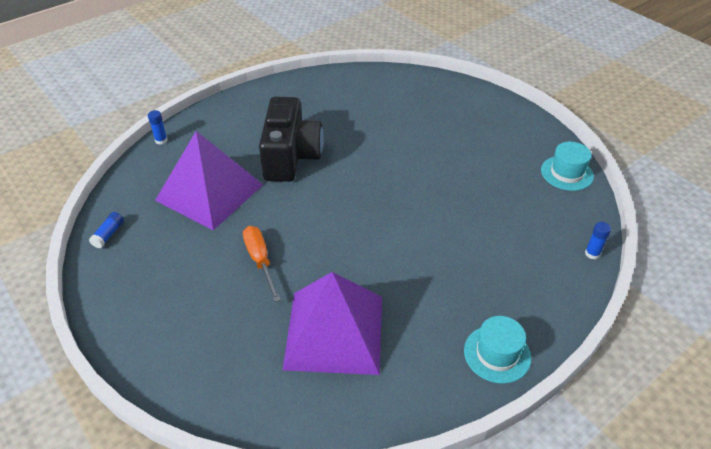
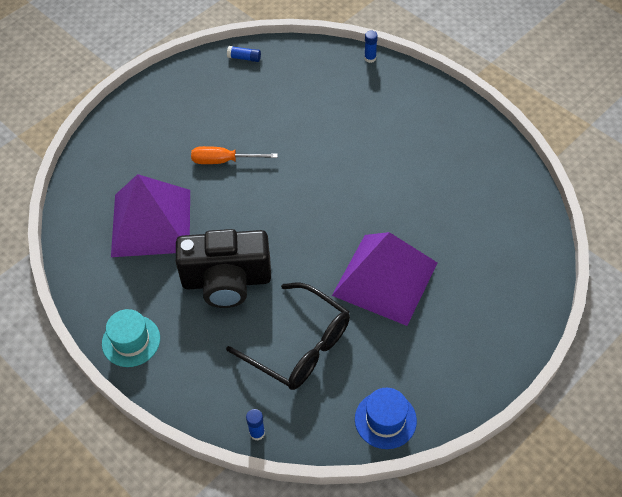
camera: 85 degrees right, 10 degrees up
purple pyramid [155,131,263,230] -> purple pyramid moved to [332,232,437,326]
orange screwdriver [243,226,281,302] -> orange screwdriver turned 150 degrees counterclockwise [191,146,278,164]
black camera [259,97,324,182] -> black camera moved to [176,229,271,308]
turquoise hat [541,142,594,191] -> blue hat [355,388,417,449]
none -> black glasses [226,283,350,390]

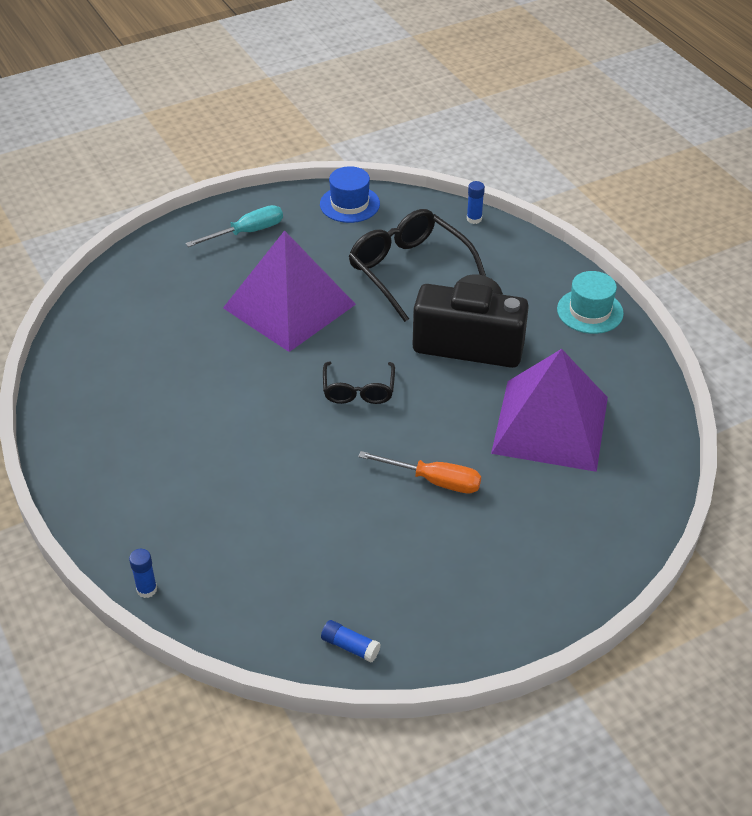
camera: 165 degrees left, 10 degrees down
none -> turquoise screwdriver [186,205,283,247]
none -> black glasses [323,361,395,404]

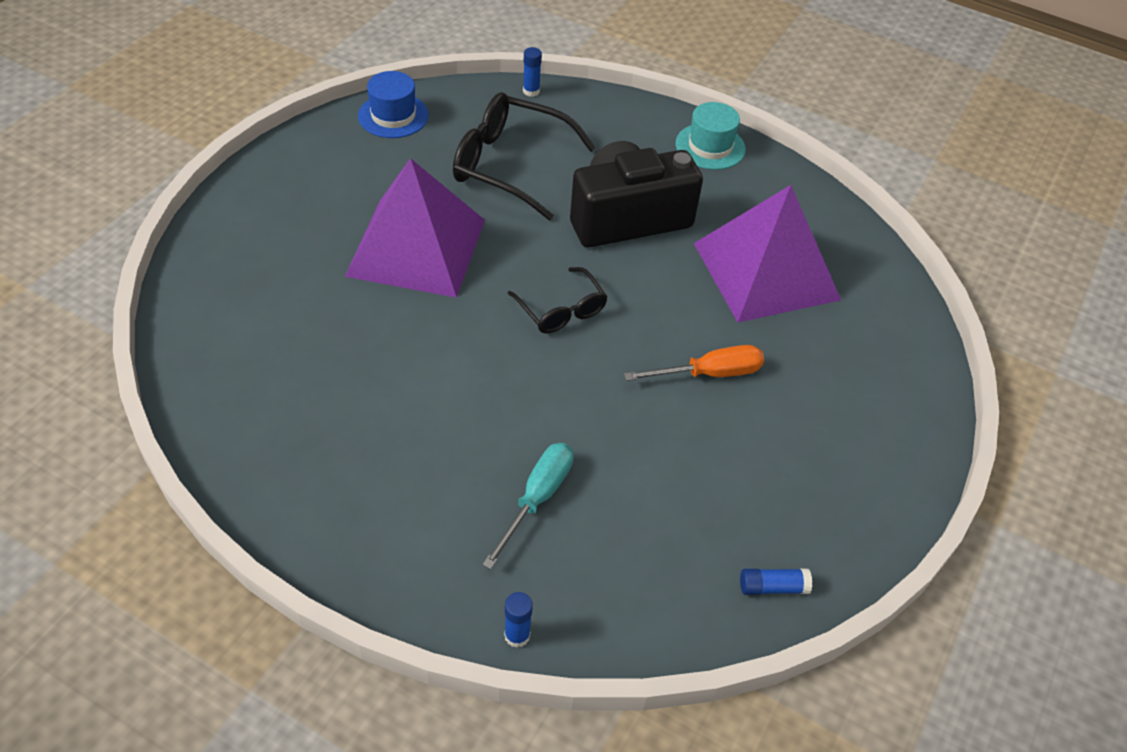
camera: 35 degrees left, 5 degrees up
turquoise screwdriver [186,205,283,247] -> turquoise screwdriver moved to [482,443,574,569]

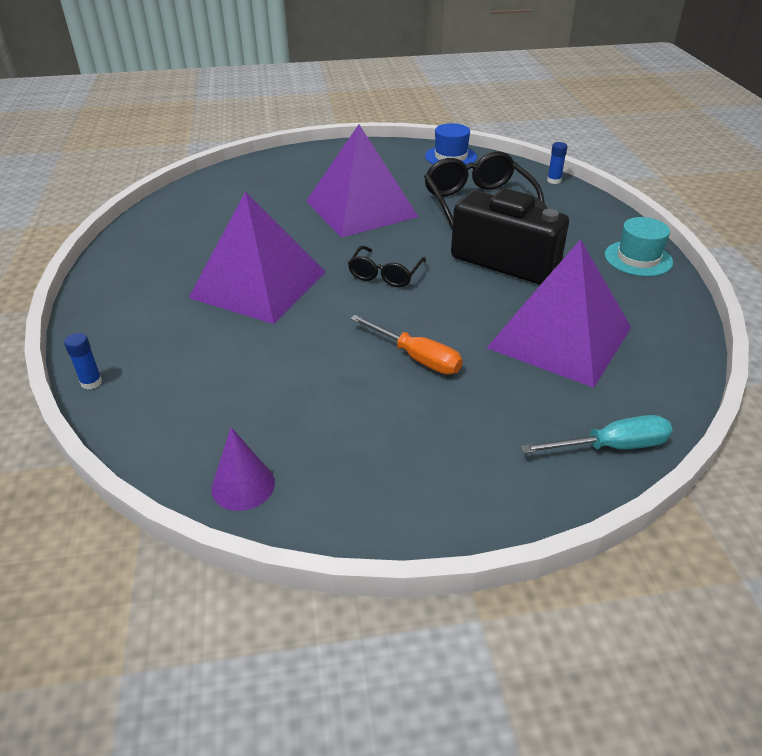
camera: 55 degrees right, 10 degrees down
turquoise screwdriver [482,443,574,569] -> turquoise screwdriver moved to [521,415,673,454]
blue glue stick [740,568,812,595] -> purple cone [211,427,275,511]
none -> purple pyramid [189,192,326,324]

